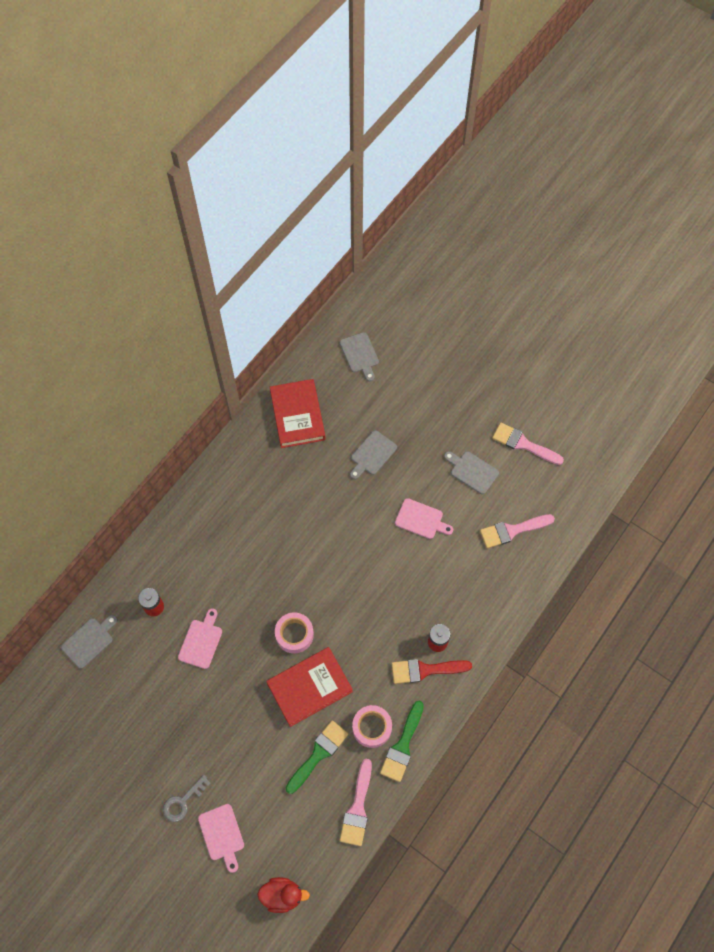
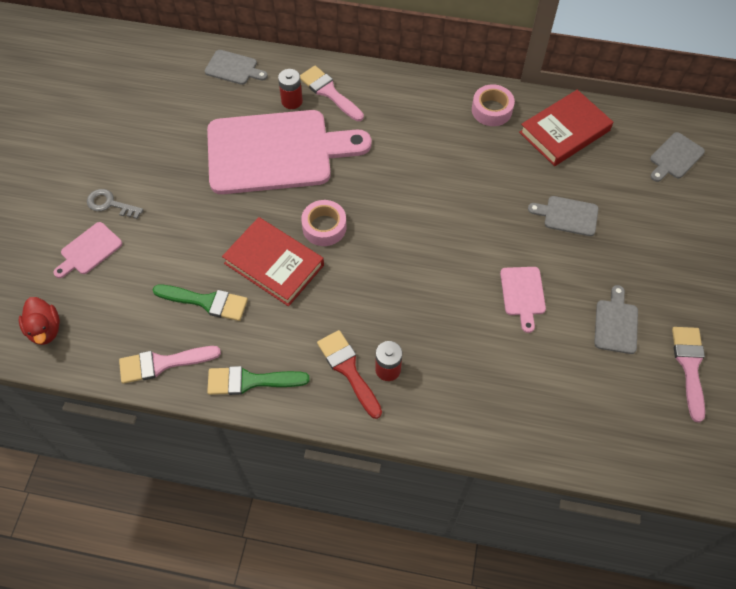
camera: 65 degrees right, 5 degrees down
pink cutting board [178,608,222,669] -> pink cutting board [207,110,371,194], size x2.48
pink tape [352,705,392,748] -> pink tape moved to [472,85,515,126]
pink brush [480,514,555,548] -> pink brush moved to [300,66,364,121]

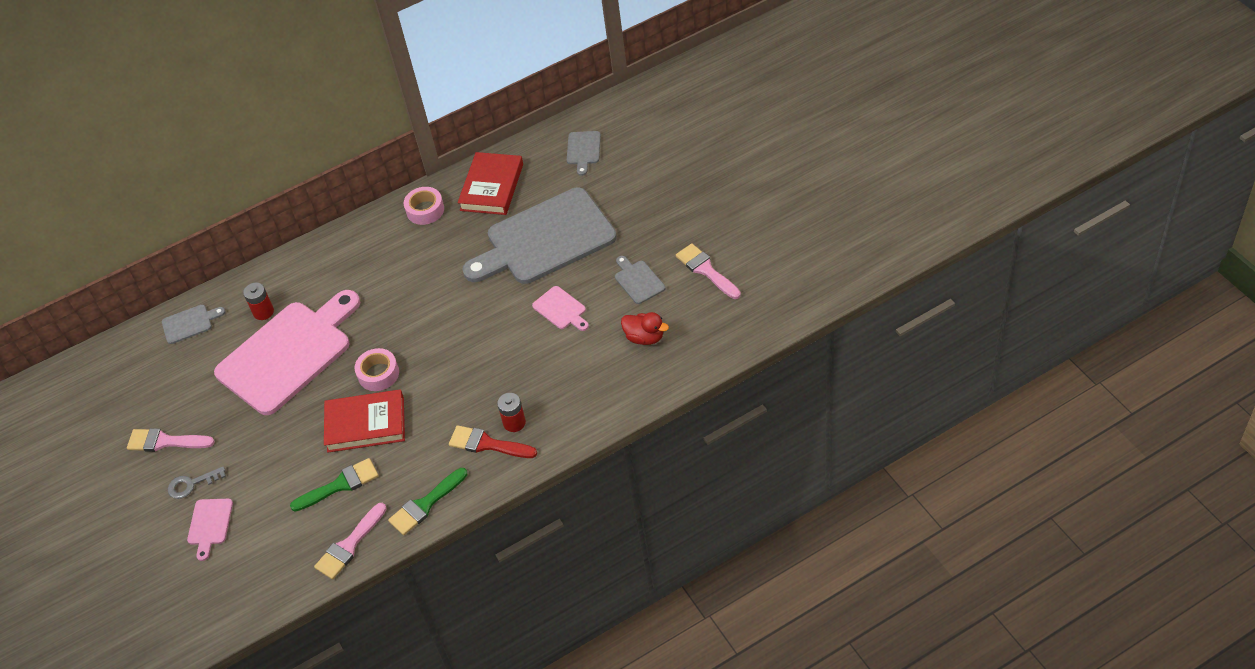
camera: 35 degrees left, 10 degrees down
red duck [19,297,60,345] -> red duck moved to [621,312,669,345]
pink brush [300,66,364,121] -> pink brush moved to [127,428,215,452]
grey cutting board [528,196,598,236] -> grey cutting board [462,187,617,284], size x2.48

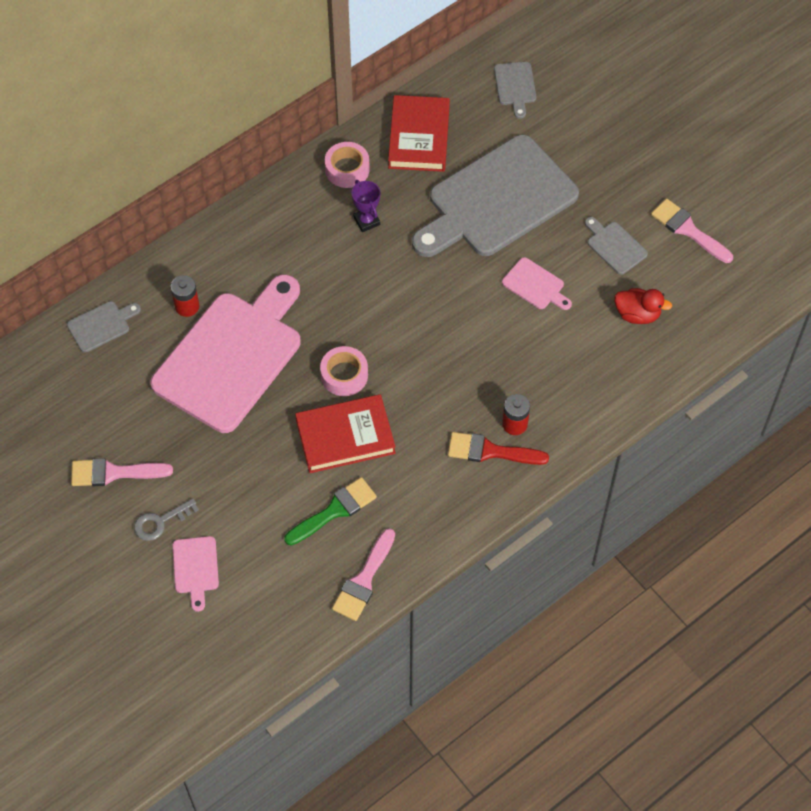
camera: 15 degrees left, 10 degrees up
green brush [388,468,467,535] -> none
none -> purple trophy [351,180,380,232]

